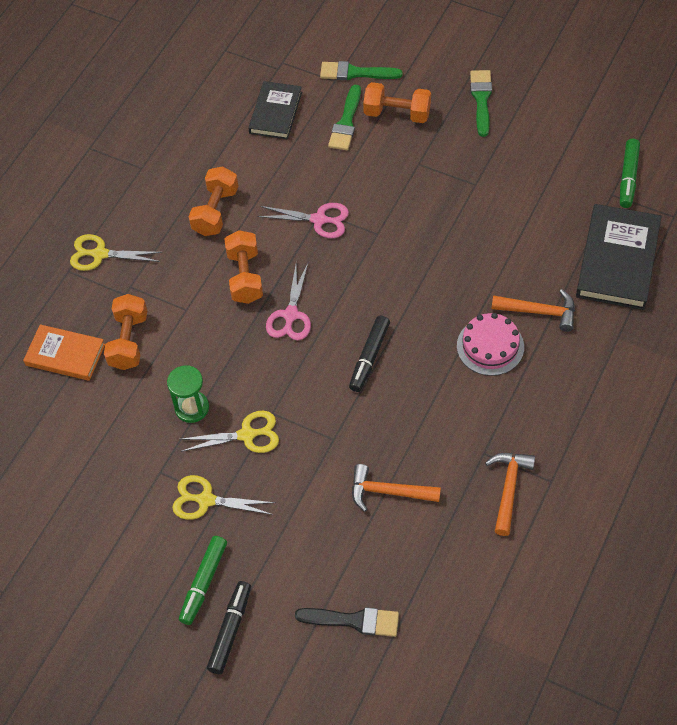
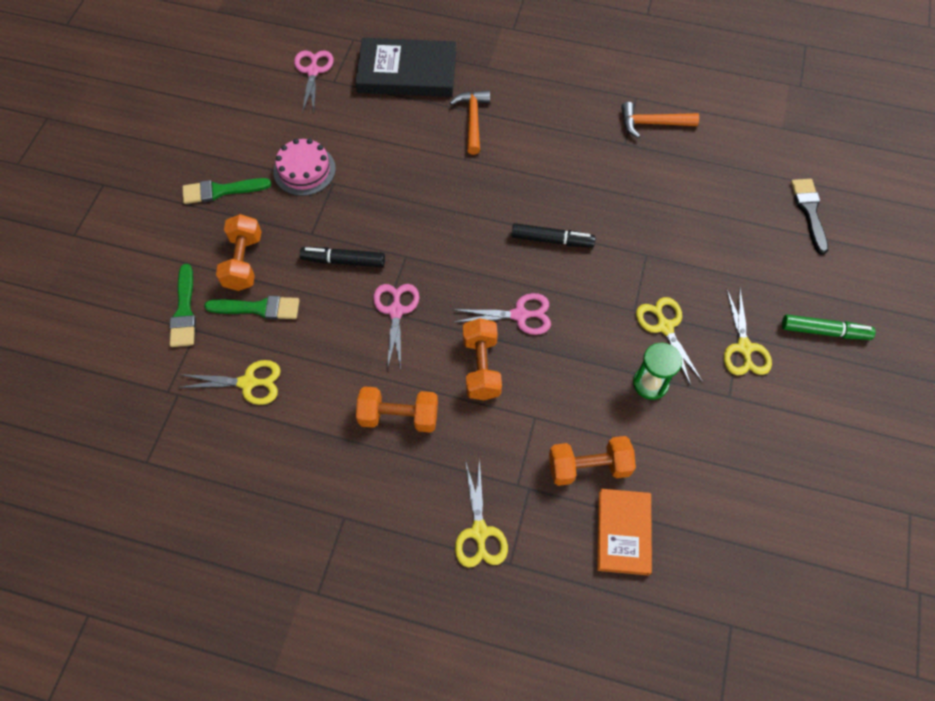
camera: 105 degrees left, 5 degrees up
black marker [207,581,251,674] -> black marker moved to [300,247,385,268]
orange dumbbell [225,230,263,304] -> orange dumbbell turned 75 degrees counterclockwise [463,318,502,400]
black book [248,81,302,139] -> yellow scissors [177,360,281,405]
orange hammer [352,464,441,512] -> none
pink cake [457,313,524,376] -> pink cake moved to [273,139,336,196]
green marker [620,139,640,208] -> pink scissors [294,51,334,114]

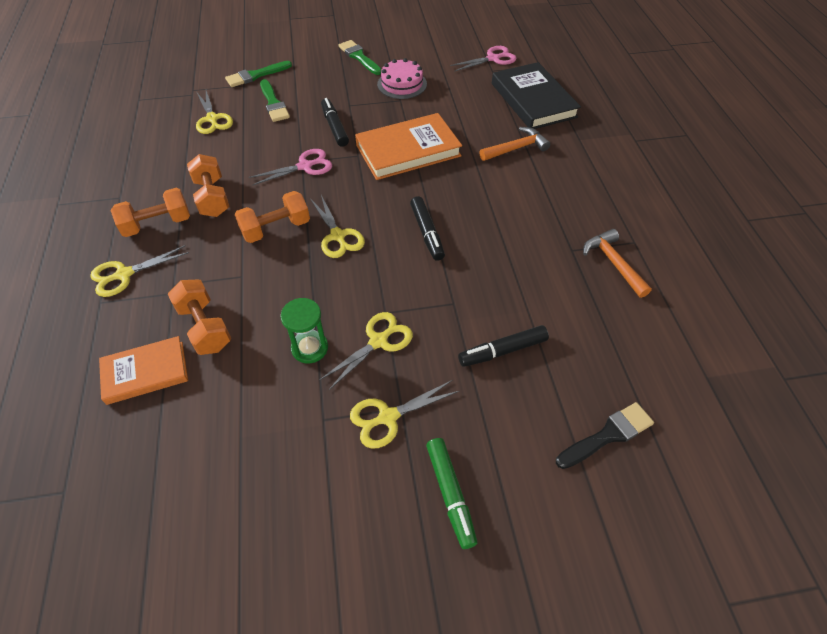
camera: 65 degrees right, 10 degrees down
orange dumbbell [216,214,262,291] -> orange dumbbell moved to [111,188,190,237]
pink scissors [455,293,551,335] -> yellow scissors [311,195,365,258]
none -> orange book [355,113,462,180]
none -> black marker [458,325,549,367]

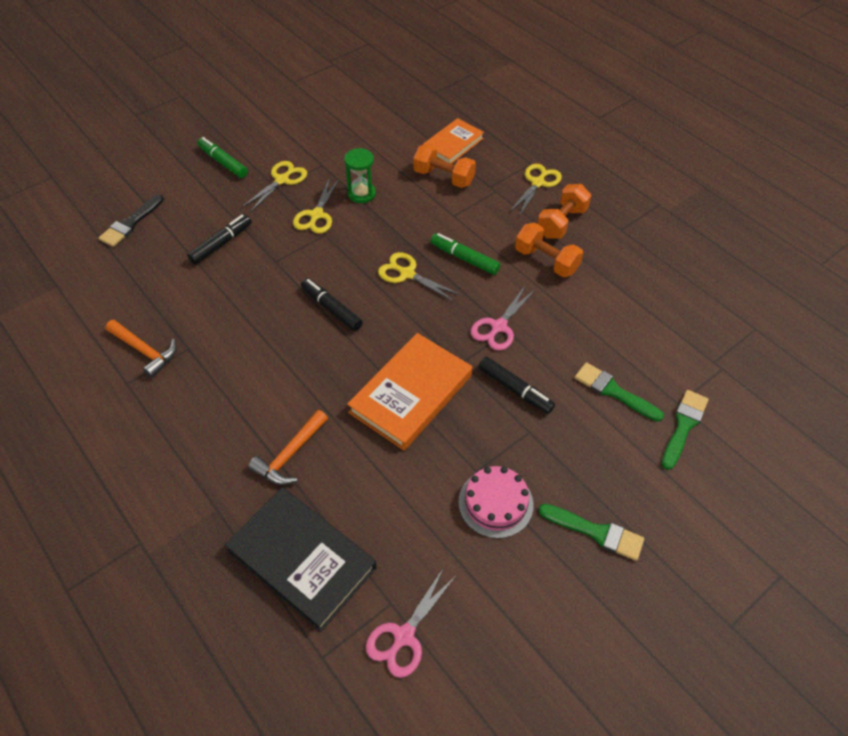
camera: 150 degrees right, 0 degrees up
yellow scissors [196,91,233,134] -> none
orange dumbbell [235,191,310,243] -> green marker [431,233,500,275]

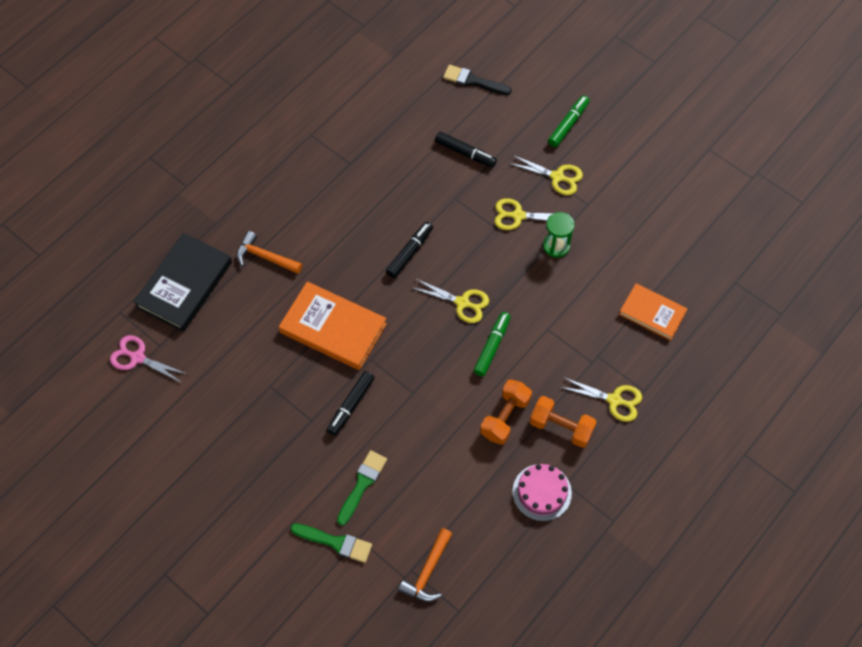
camera: 80 degrees right, 10 degrees up
orange hammer [106,320,177,378] -> orange hammer moved to [398,528,452,602]
yellow scissors [378,252,461,302] -> yellow scissors turned 90 degrees clockwise [413,279,489,323]
orange dumbbell [413,144,476,188] -> none
pink cake [458,466,534,539] -> pink cake moved to [512,464,572,521]
pink scissors [470,286,536,351] -> none
green brush [539,504,644,561] -> none

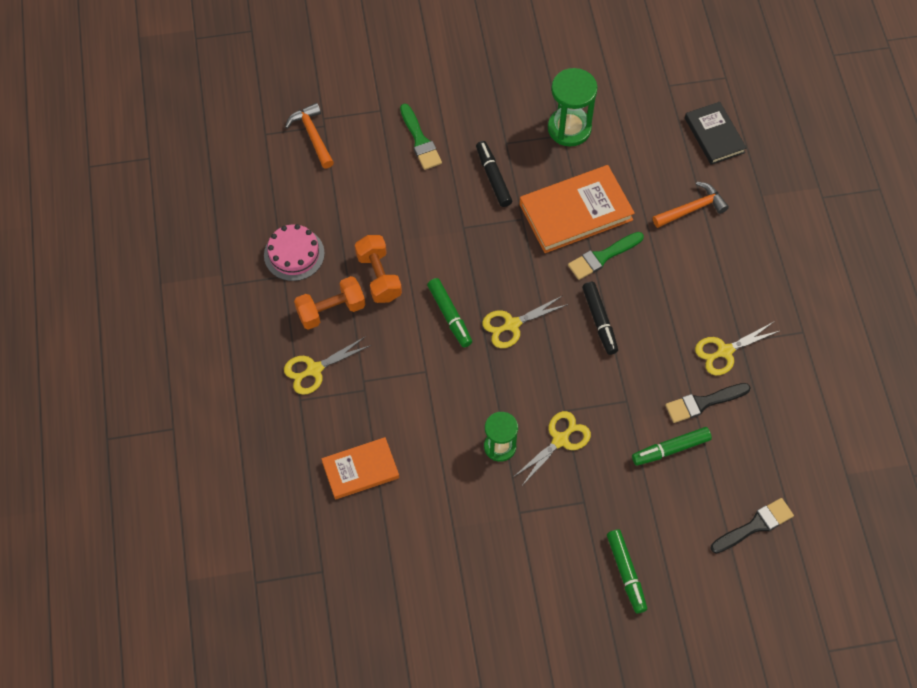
camera: 130 degrees right, 0 degrees up
pink scissors [110,335,187,383] -> none
black book [133,233,232,332] -> black book [685,102,747,165], size x0.64
green brush [291,524,372,563] -> green brush moved to [568,232,644,280]
black marker [435,131,497,167] -> green marker [632,427,712,466]
yellow scissors [508,155,583,195] -> yellow scissors moved to [695,322,779,375]
none -> green hourglass [548,68,598,146]
none -> black brush [665,383,751,423]

